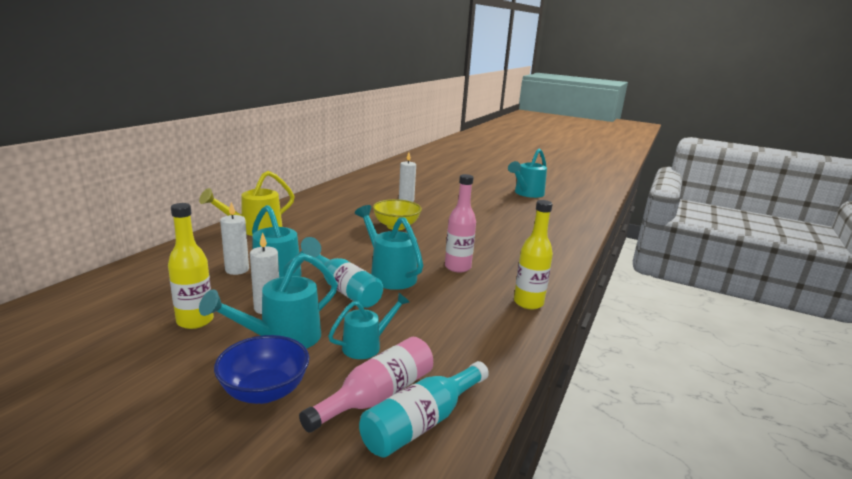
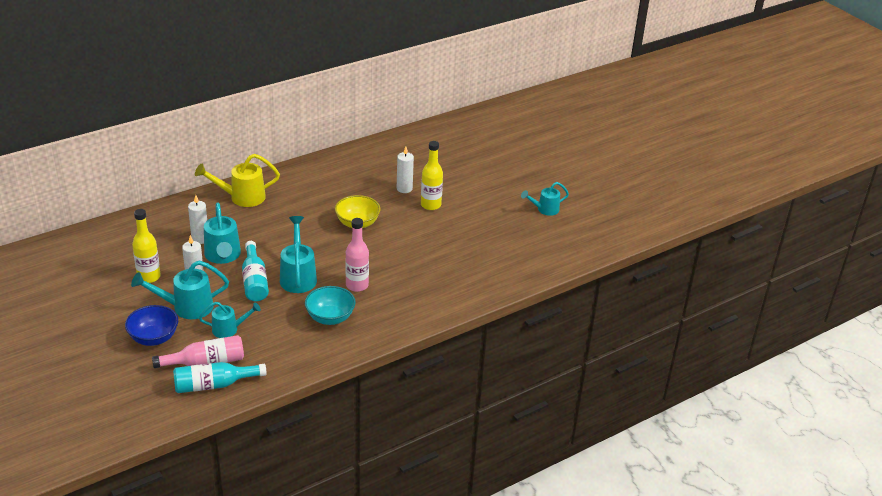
camera: 30 degrees right, 15 degrees up
turquoise watering can [508,149,547,198] -> turquoise watering can [521,182,569,216], size x0.64
yellow bottle [514,200,553,309] -> yellow bottle moved to [421,141,443,210]
none -> turquoise bowl [305,286,356,325]

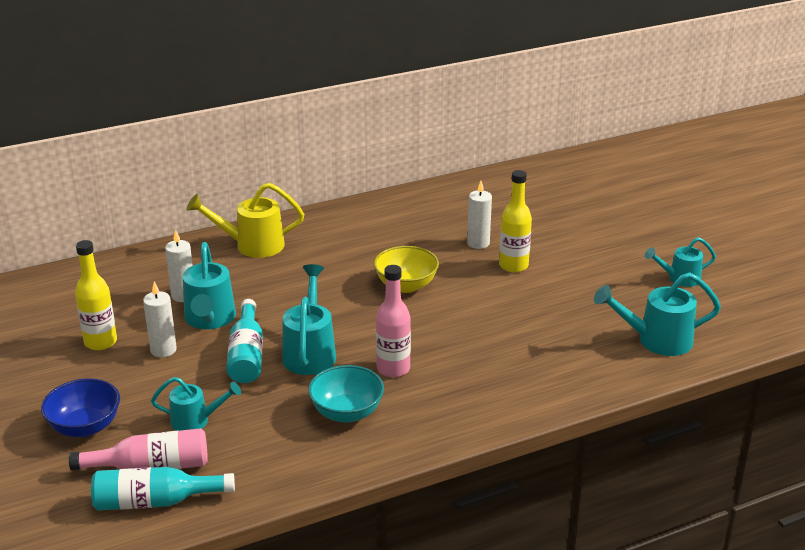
camera: 10 degrees right, 5 degrees down
turquoise watering can [131,260,229,319] -> turquoise watering can moved to [594,273,721,356]

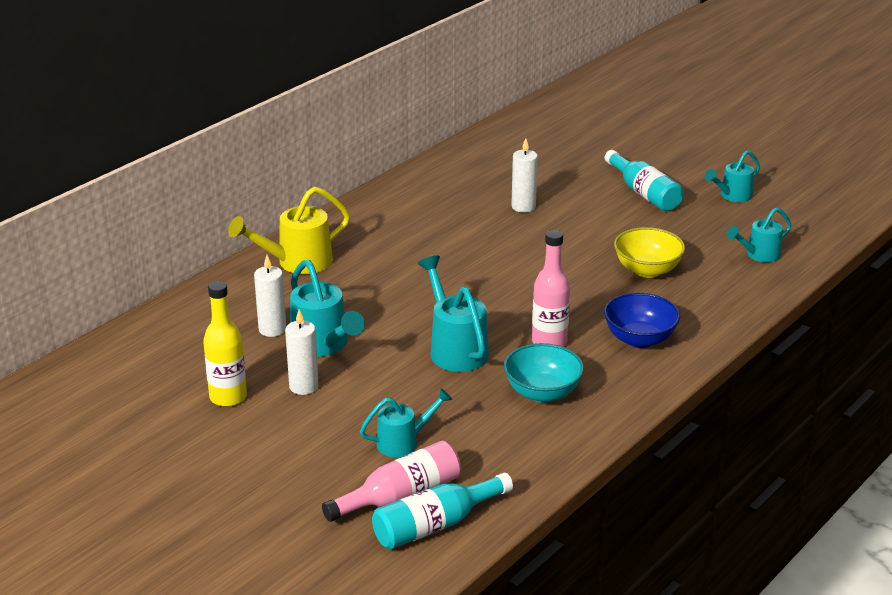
camera: 25 degrees left, 0 degrees up
blue bowl [41,378,120,437] -> blue bowl moved to [604,293,680,348]
turquoise bottle [226,299,263,383] -> turquoise bottle moved to [605,150,683,211]
yellow bowl [374,246,439,293] -> yellow bowl moved to [614,227,685,278]
yellow bottle [499,170,532,273] -> none
turquoise watering can [594,273,721,356] -> turquoise watering can [727,208,792,262], size x0.64

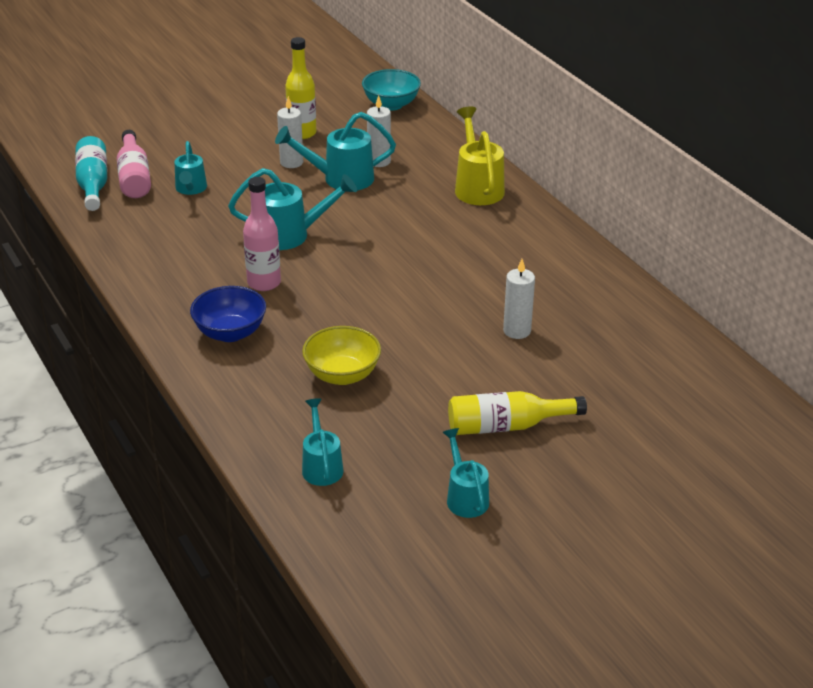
camera: 110 degrees right, 5 degrees up
turquoise bowl [504,343,584,403] -> turquoise bowl moved to [362,69,421,111]
turquoise bottle [605,150,683,211] -> yellow bottle [448,391,587,435]

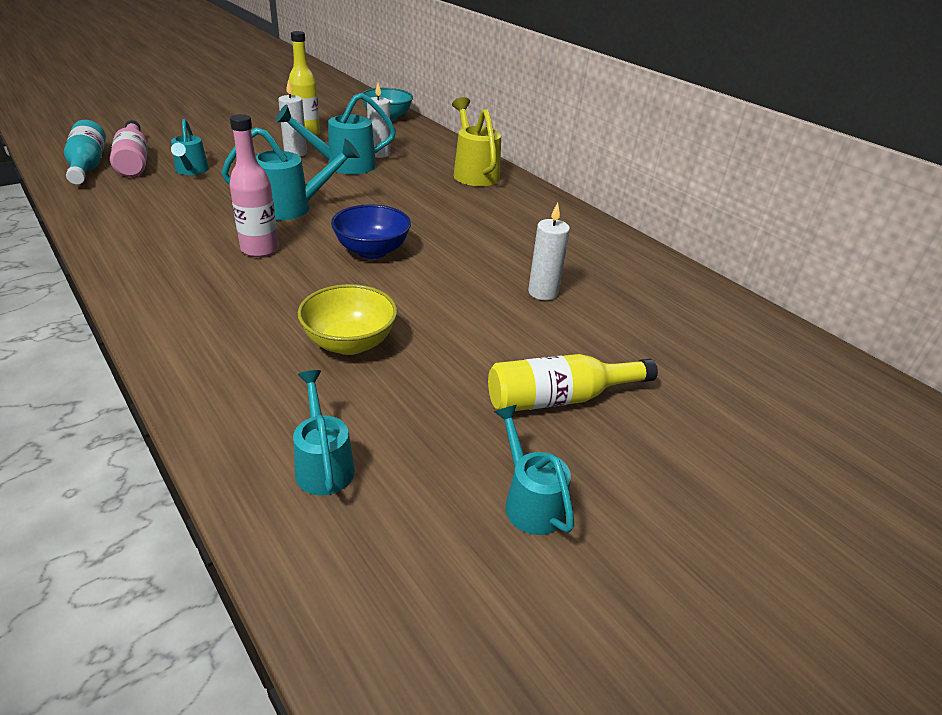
camera: 10 degrees left, 0 degrees up
blue bowl [190,286,266,342] -> blue bowl moved to [331,204,411,259]

